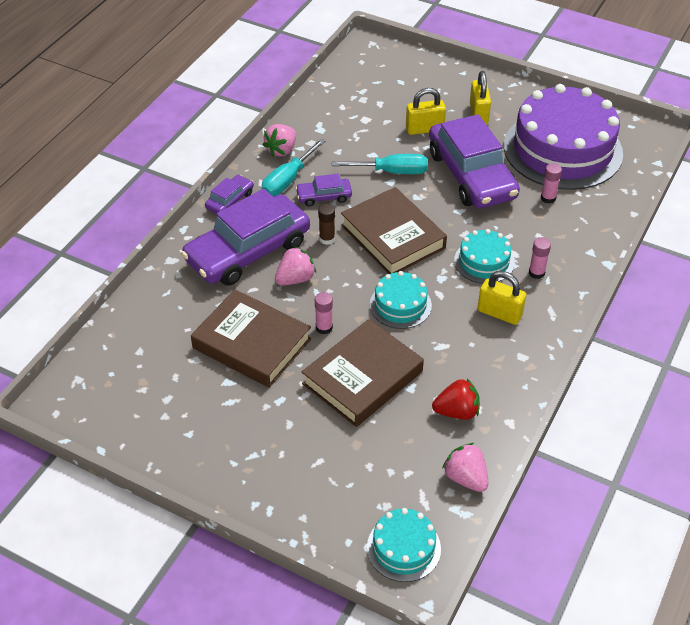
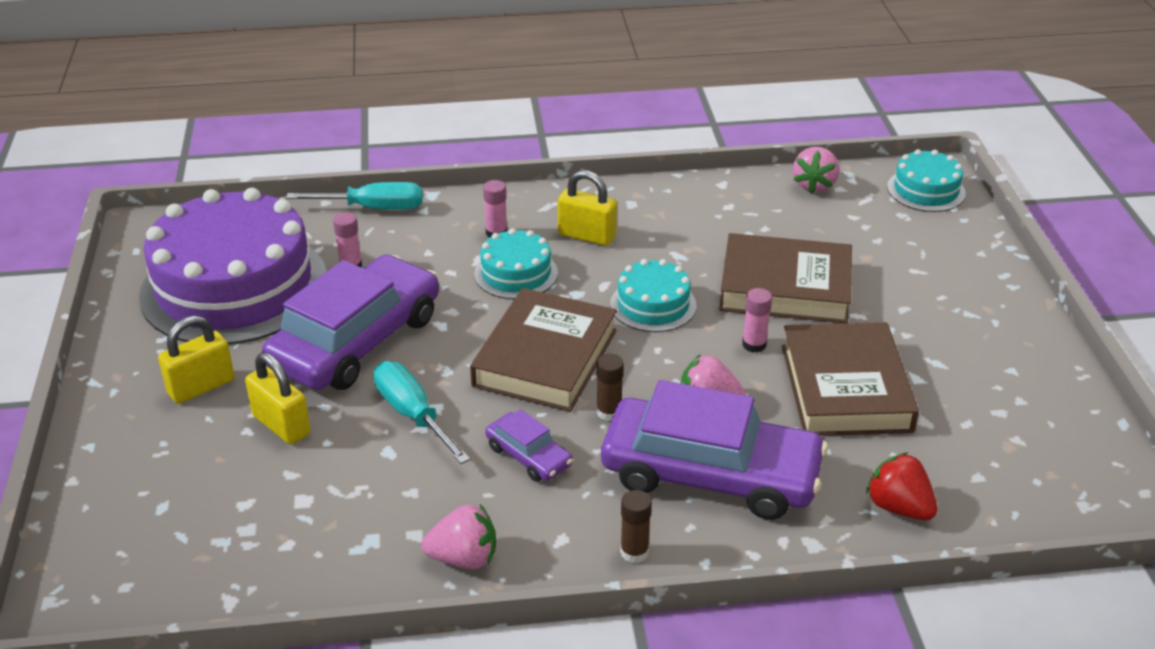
camera: 125 degrees left, 10 degrees down
purple car [205,175,254,214] -> brown glue stick [620,490,652,563]
turquoise screwdriver [262,139,325,197] -> turquoise screwdriver moved to [286,182,423,210]
red strawberry [432,378,480,420] -> red strawberry moved to [866,452,938,520]
yellow padlock [478,271,526,325] -> yellow padlock turned 60 degrees counterclockwise [558,170,617,246]

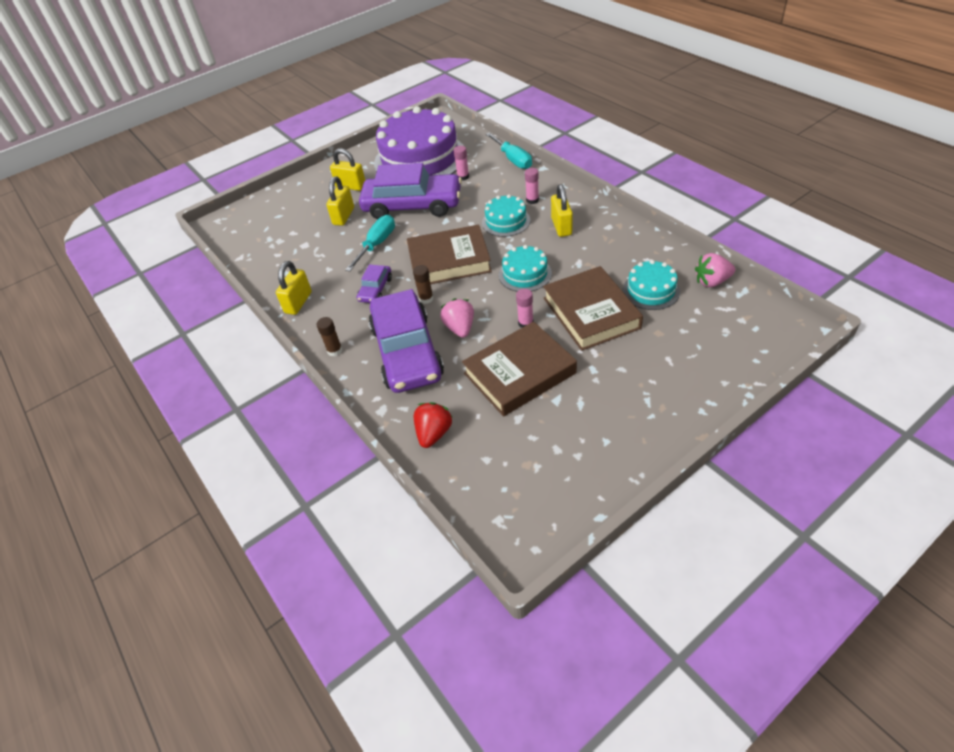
camera: 65 degrees right, 10 degrees up
pink strawberry [421,504,496,569] -> yellow padlock [276,261,312,315]
turquoise cake [887,149,966,212] -> turquoise cake moved to [623,260,680,310]

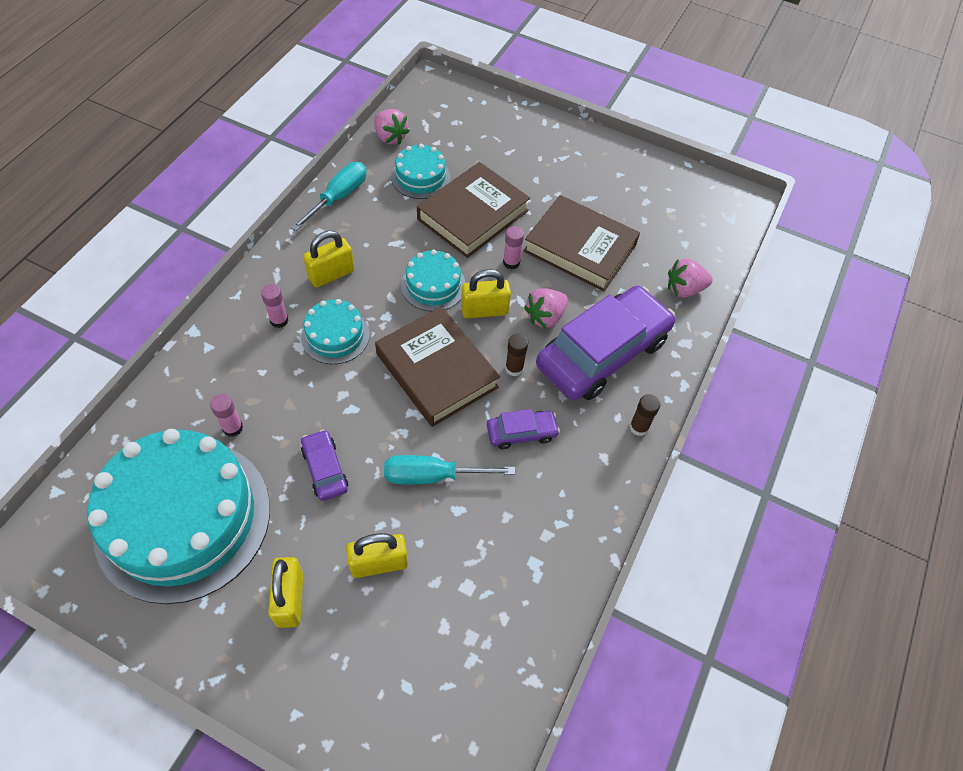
camera: 125 degrees left, 10 degrees up
yellow padlock [276,261,312,315] -> yellow padlock moved to [461,269,511,319]
purple car [359,163,462,219] -> purple car [301,429,348,501], size x0.45
purple cake [374,106,464,175] -> turquoise cake [87,429,270,604]
red strawberry [414,402,452,448] -> pink strawberry [668,259,713,298]
turquoise screwdriver [486,132,532,169] -> turquoise screwdriver moved to [291,162,366,231]

